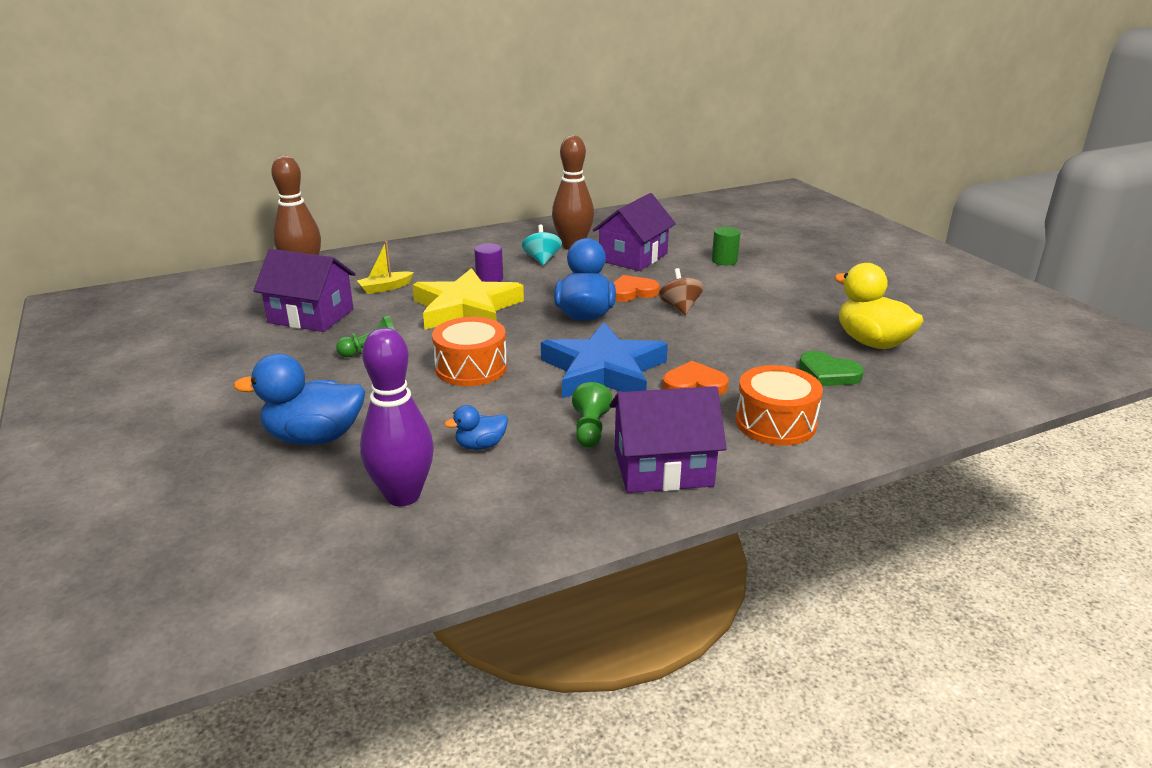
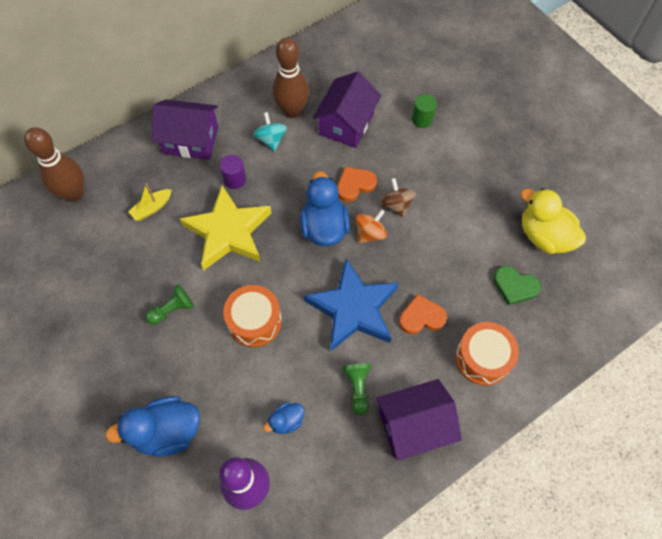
camera: 10 degrees left, 35 degrees up
purple house [253,249,356,332] -> purple house moved to [152,99,218,160]
none -> orange spinning top [356,209,387,243]

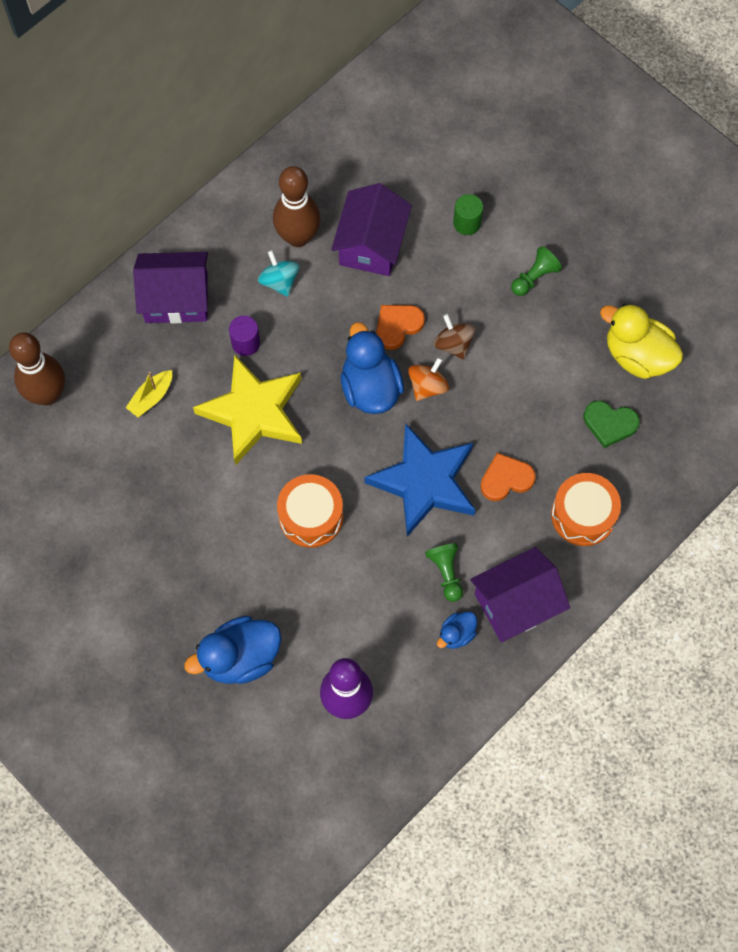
camera: 10 degrees left, 5 degrees up
green pawn [146,284,194,325] -> green pawn moved to [511,246,562,296]
blue duck [263,402,304,434] -> blue duck moved to [437,612,477,649]

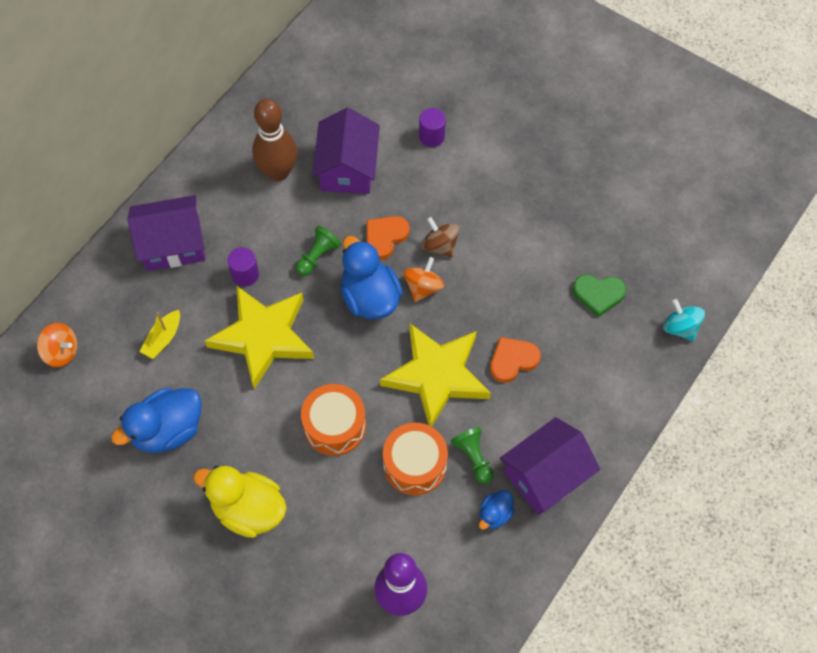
camera: 10 degrees left, 5 degrees down
brown bowling pin [9,332,65,405] -> orange spinning top [37,323,78,367]
blue duck [184,616,281,684] -> blue duck moved to [111,388,201,453]
turquoise spinning top [258,250,299,297] -> turquoise spinning top moved to [663,299,705,341]
blue star [365,423,475,537] -> yellow star [380,324,491,427]
green cylinder [453,194,483,235] -> purple cylinder [419,108,446,147]
green pawn [511,246,562,296] -> green pawn moved to [295,226,341,276]
orange drum [551,473,621,546] -> orange drum moved to [383,423,448,495]
yellow duck [600,304,683,379] -> yellow duck moved to [193,466,287,538]

